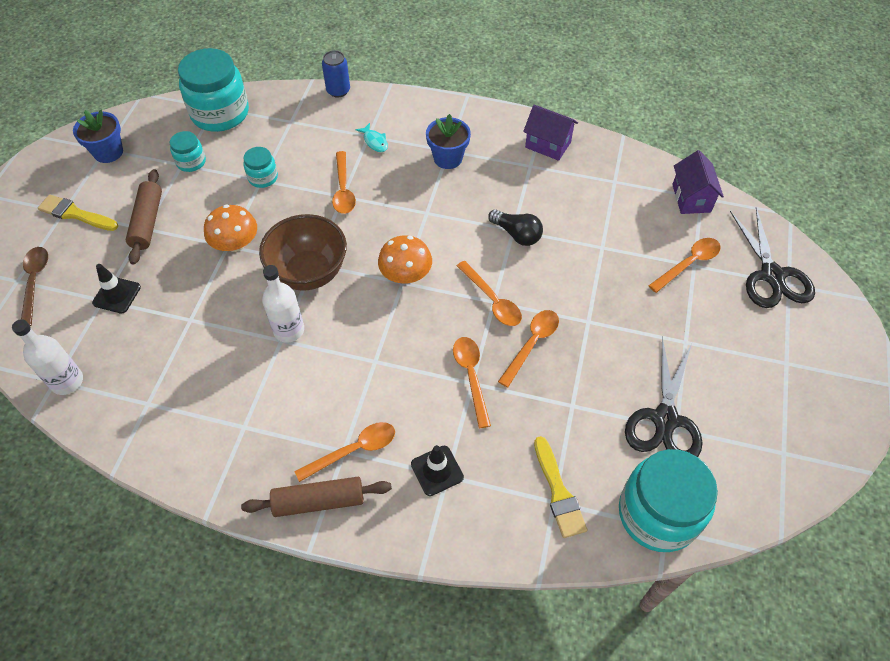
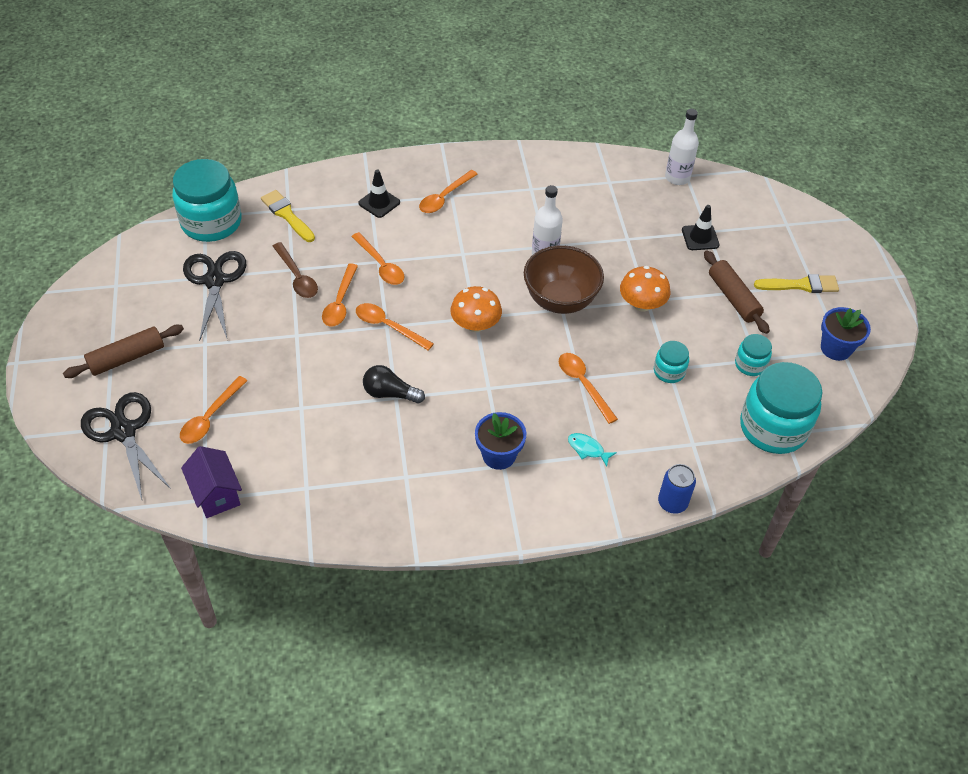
camera: 155 degrees right, 5 degrees down
brown spoon [21,247,48,326] -> brown spoon moved to [273,242,318,298]
brown rolling pin [241,477,392,517] -> brown rolling pin moved to [63,325,184,378]
purple house [523,105,578,161] -> none

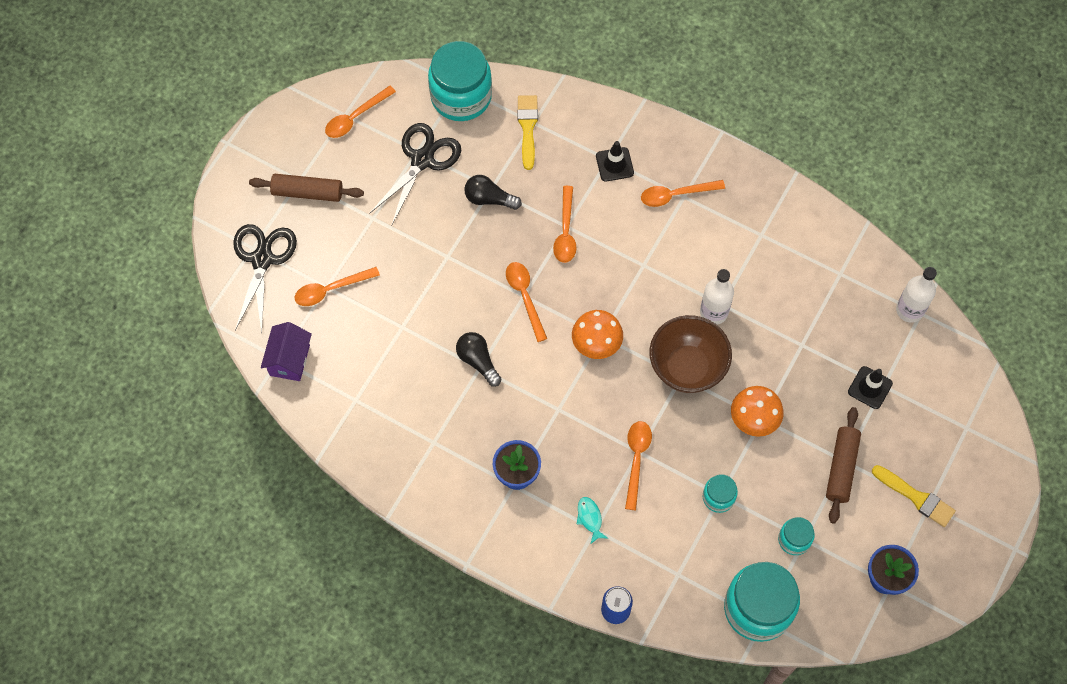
camera: 40 degrees right, 15 degrees up
brown spoon [273,242,318,298] -> black light bulb [464,175,522,210]
orange spoon [322,263,358,326] -> orange spoon moved to [325,86,396,138]

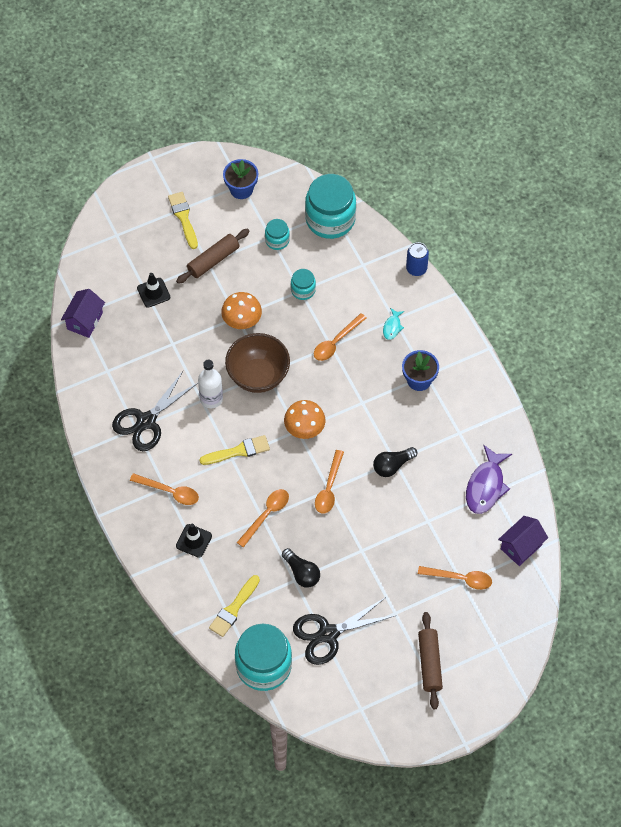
camera: 145 degrees left, 5 degrees down
black scissors [233,224,297,334] -> black scissors moved to [112,371,198,451]
brown rolling pin [249,174,364,202] -> brown rolling pin turned 45 degrees clockwise [418,612,443,710]
orange spoon [325,86,396,138] -> none
black light bulb [456,332,501,387] -> black light bulb turned 60 degrees clockwise [373,447,418,477]
white bottle [896,267,937,323] -> purple house [61,289,105,338]
none -> yellow brush [200,435,270,465]
none -> purple fish [466,445,512,514]

